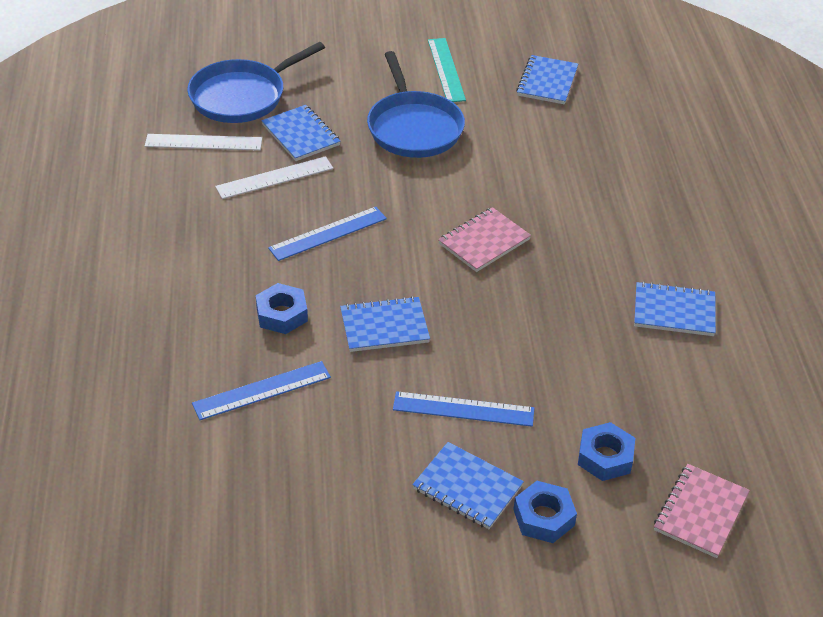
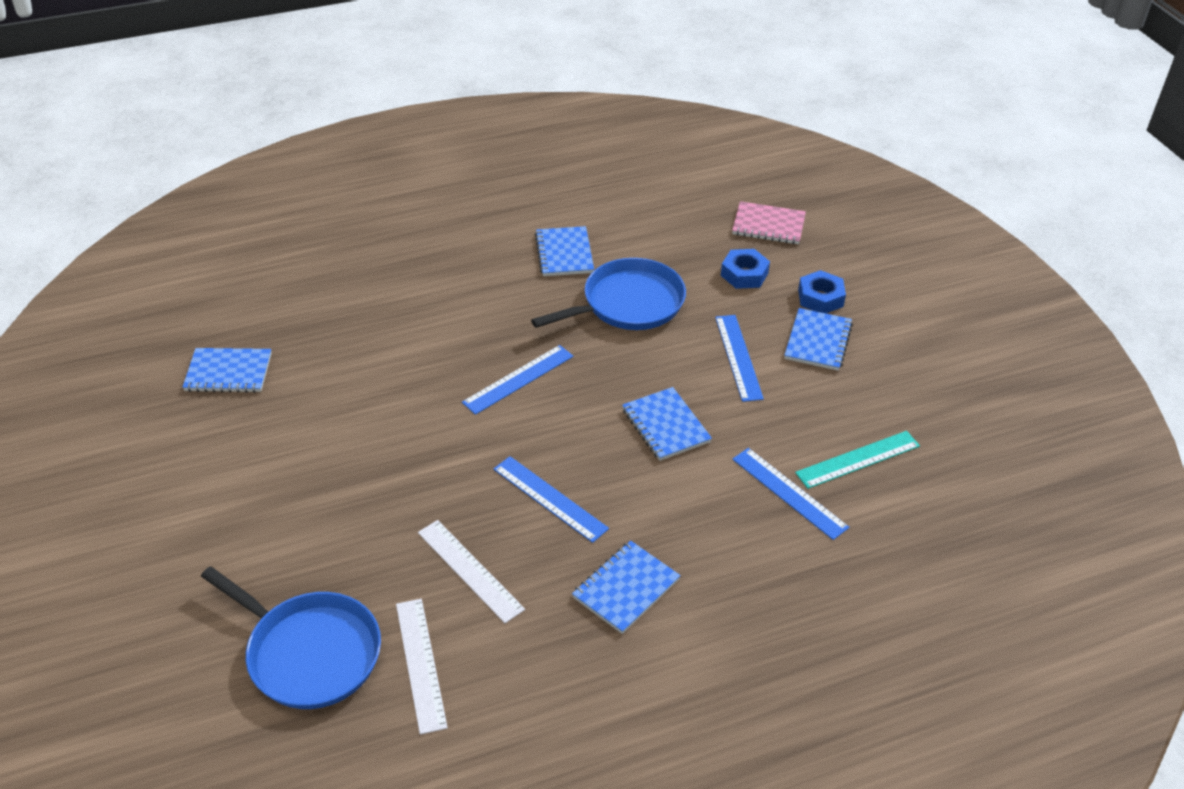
camera: 105 degrees left, 0 degrees up
blue nut [256,283,308,334] -> none
blue notebook [261,105,341,161] -> blue notebook moved to [572,540,681,634]
blue pan [367,51,465,158] -> blue pan moved to [531,258,686,330]
turquoise ruler [428,38,466,102] -> turquoise ruler moved to [795,431,920,489]
pink notebook [438,207,531,272] -> blue ruler [462,345,573,415]

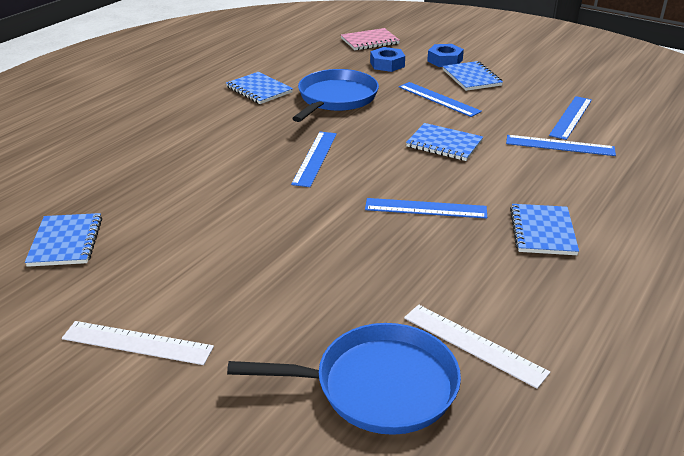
camera: 35 degrees left, 10 degrees down
blue notebook [182,348,272,393] -> blue notebook turned 60 degrees counterclockwise [25,213,102,267]
white ruler [418,520,525,623] -> white ruler moved to [62,321,214,365]
turquoise ruler [795,431,920,489] -> blue ruler [549,96,592,140]

